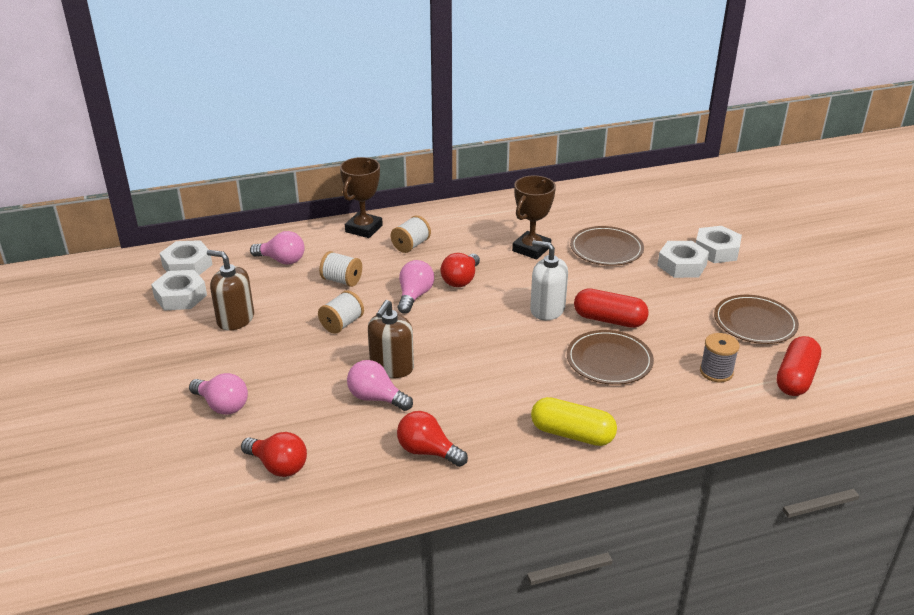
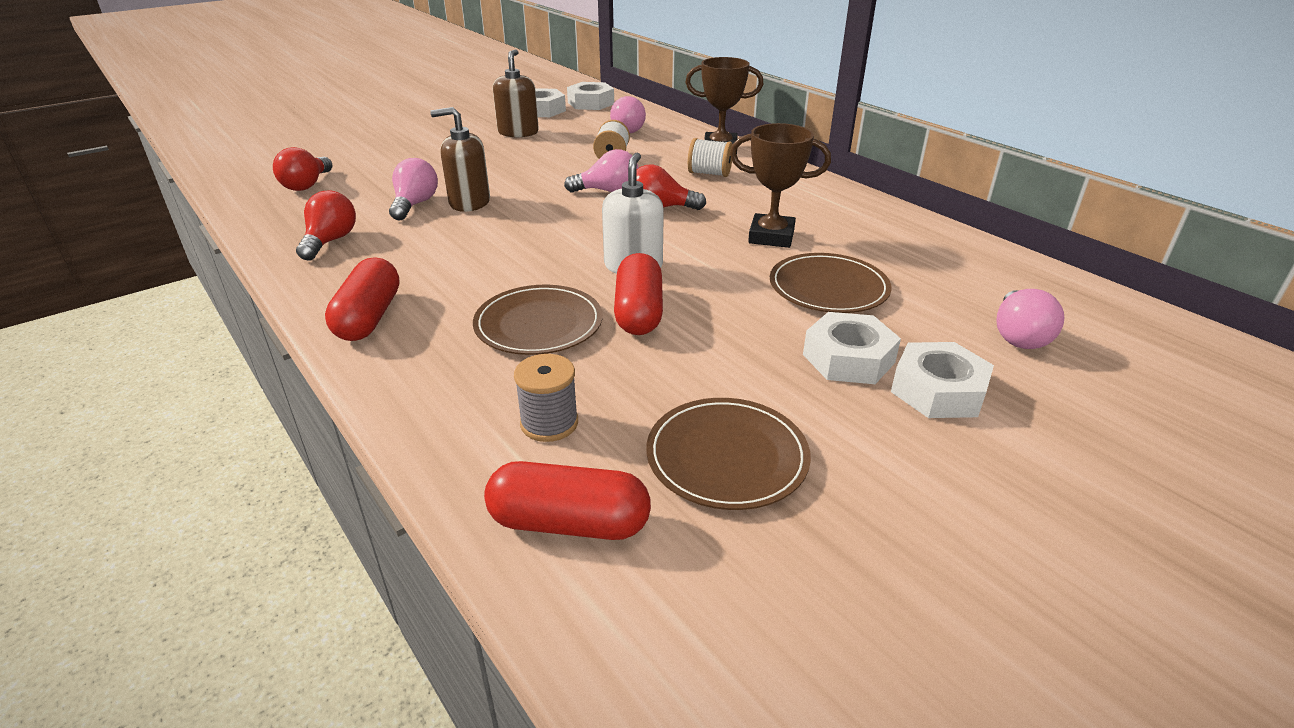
camera: 70 degrees right, 0 degrees up
pink light bulb [189,373,248,415] -> pink light bulb moved to [996,289,1064,349]
white spool [318,290,364,334] -> none
yellow capsule [531,397,617,446] -> red capsule [325,258,399,341]

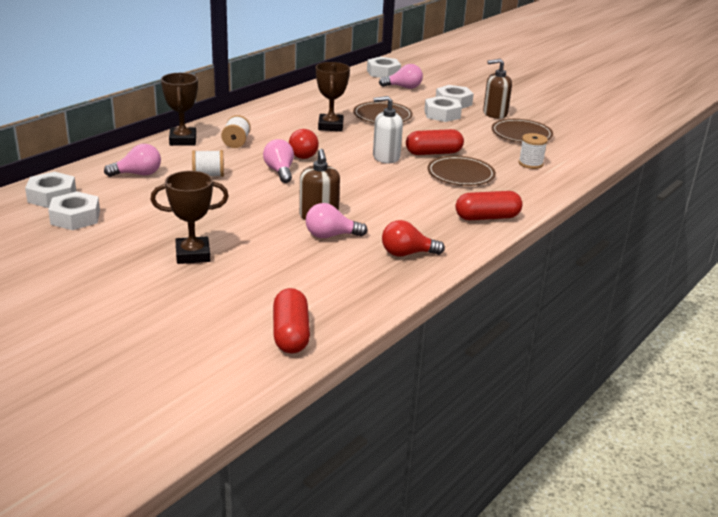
camera: 105 degrees left, 5 degrees down
red light bulb [273,147,332,191] -> none
red capsule [484,461,651,540] -> red capsule moved to [273,288,310,353]
brown soap dispenser [493,49,539,137] -> brown soap dispenser moved to [483,59,512,119]
grey spool [514,354,578,442] -> white spool [519,133,548,169]
none -> brown trophy [150,171,229,264]
none -> white nut [367,57,401,78]

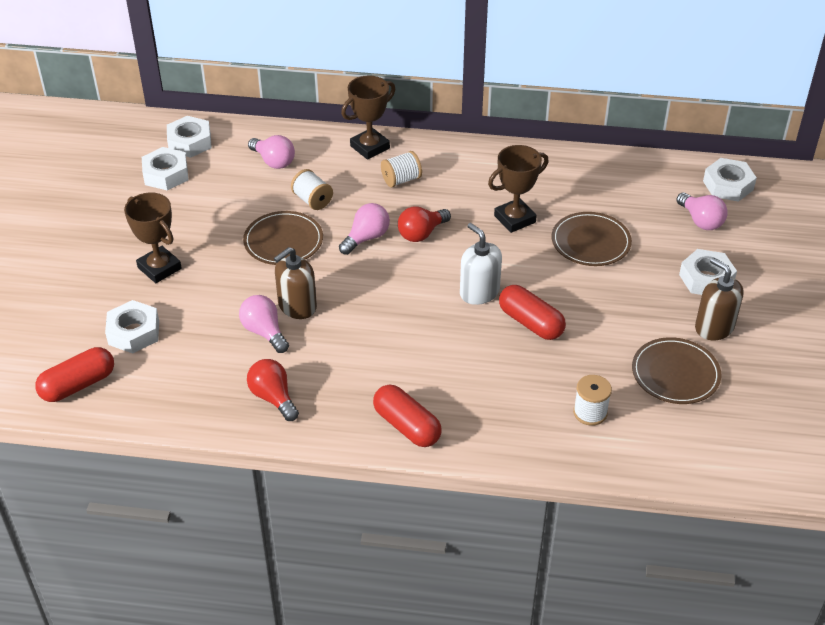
camera: 60 degrees right, 15 degrees up
white nut [424,96,462,122] -> white nut moved to [105,300,159,354]
brown plate [427,156,496,186] -> brown plate moved to [243,211,323,265]

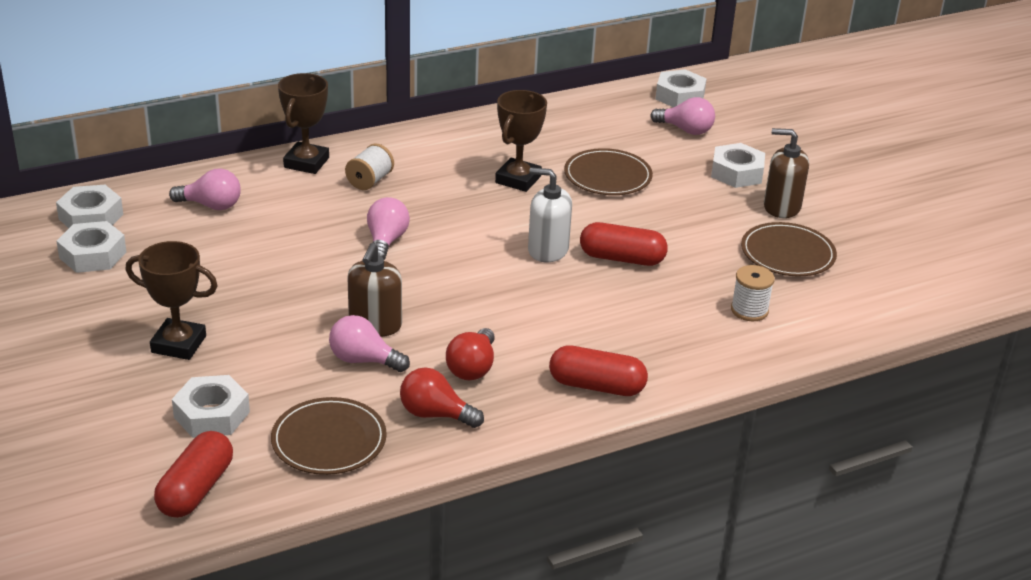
camera: 35 degrees left, 10 degrees down
brown plate [243,211,323,265] -> brown plate moved to [271,397,387,475]
white spool [291,169,333,210] -> none
red light bulb [398,207,451,242] -> red light bulb moved to [446,328,495,380]

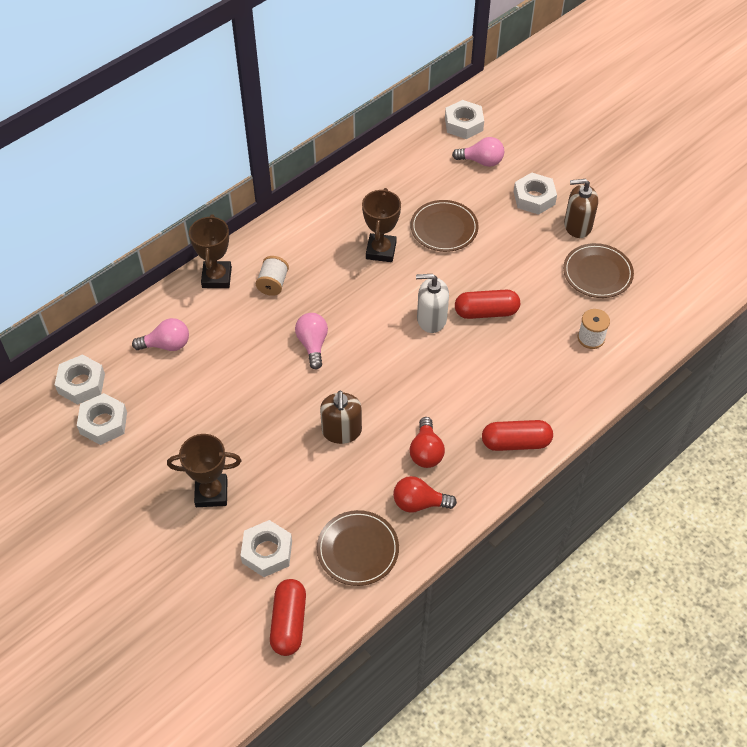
camera: 15 degrees left, 20 degrees up
pink light bulb [329,315,410,372] -> none

